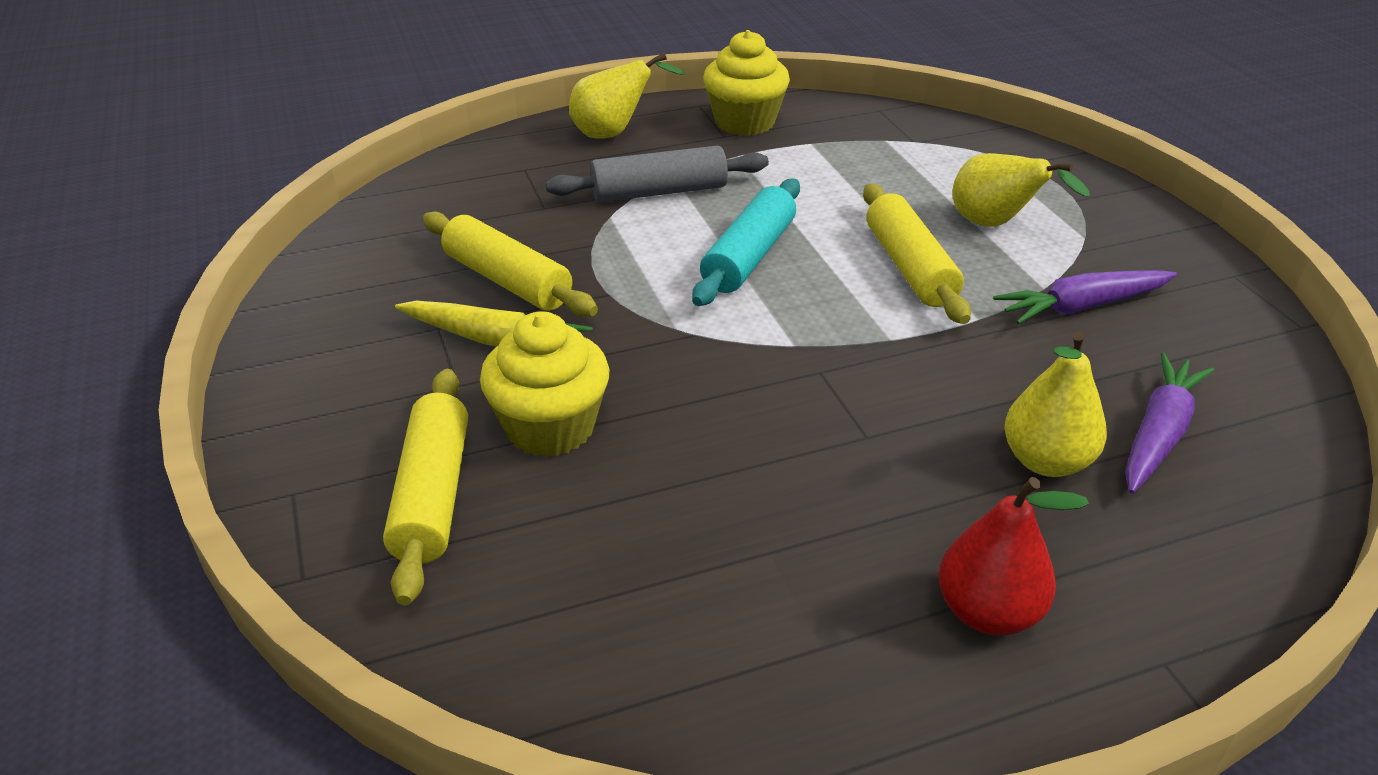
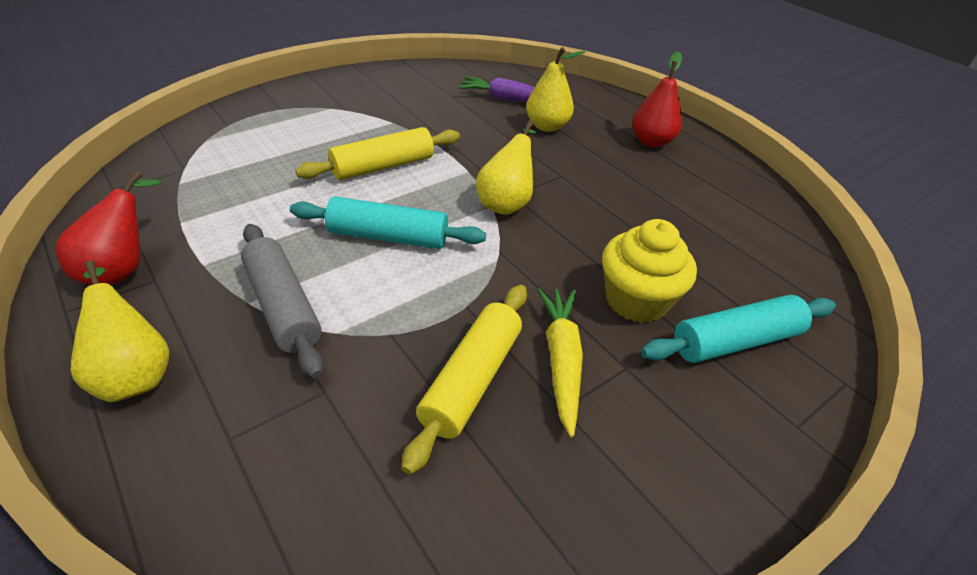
camera: 110 degrees left, 5 degrees up
yellow rolling pin [383,369,468,605] -> turquoise rolling pin [641,295,836,363]
yellow cupcake [703,30,790,136] -> red pear [56,171,161,286]
yellow pear [953,153,1090,227] -> yellow pear moved to [476,120,537,215]
purple carrot [993,270,1177,324] -> none

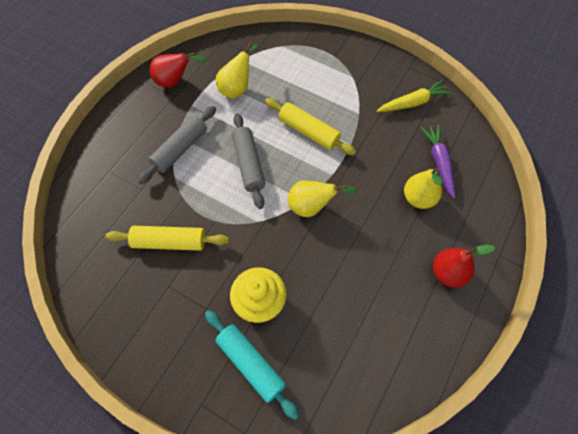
camera: 70 degrees right, 20 degrees up
yellow pear [71,260,169,402] -> yellow pear moved to [216,43,258,99]
turquoise rolling pin [290,197,486,249] -> grey rolling pin [232,113,266,209]
yellow carrot [537,288,583,437] -> yellow carrot moved to [377,80,452,112]

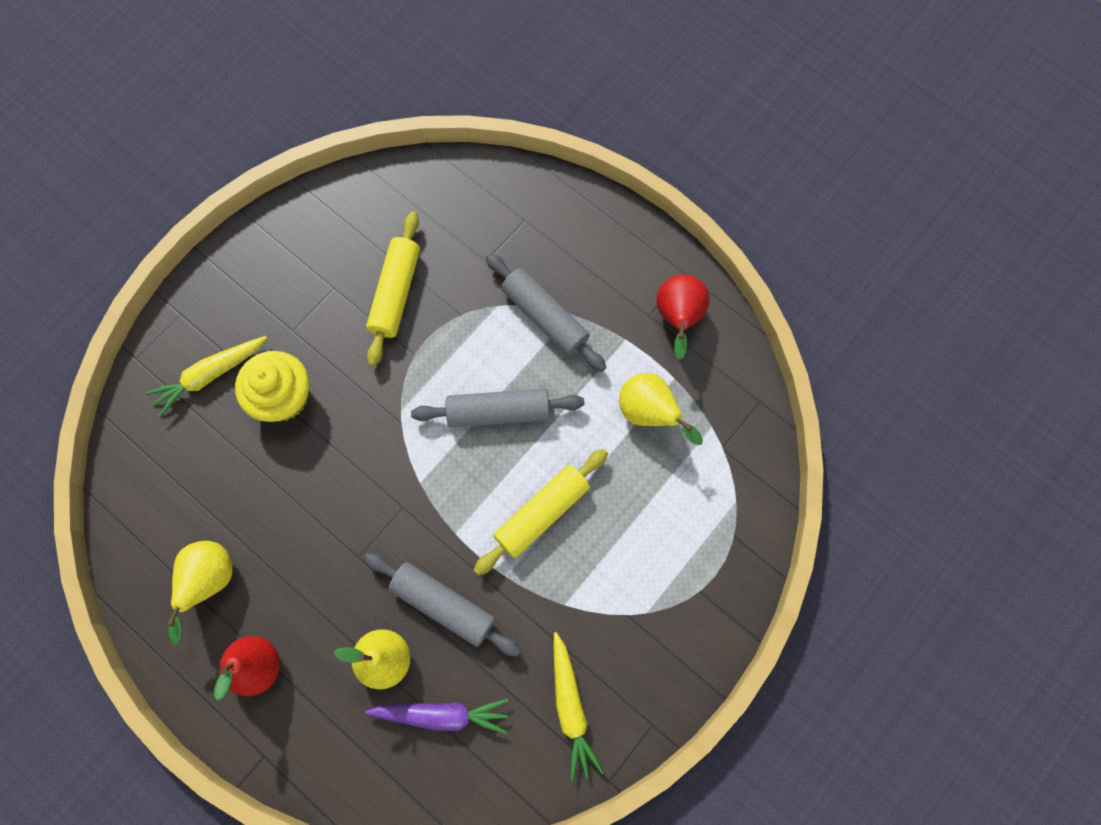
camera: 100 degrees right, 10 degrees up
turquoise rolling pin [205,310,299,420] -> yellow carrot [145,336,267,417]
yellow pear [288,180,358,217] -> yellow pear moved to [167,541,233,645]
none -> grey rolling pin [364,553,521,657]

